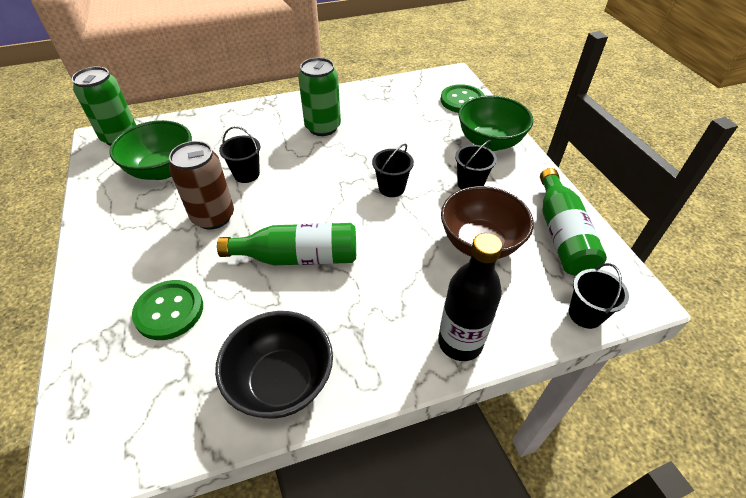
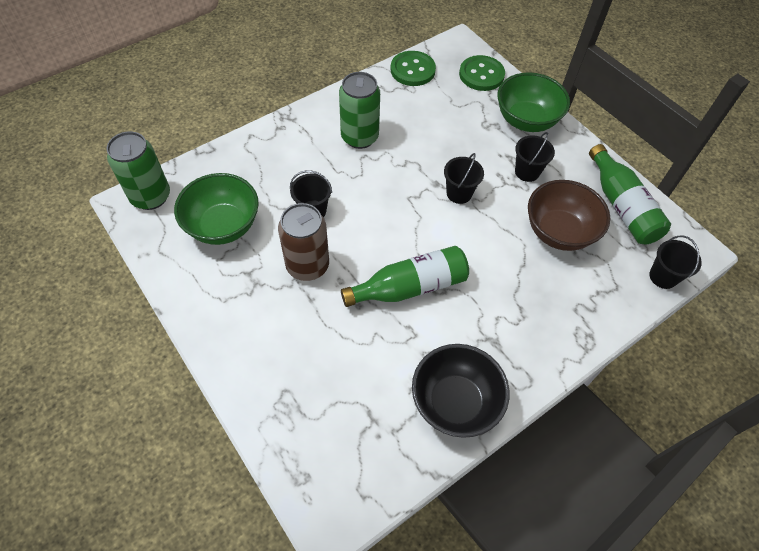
camera: 20 degrees left, 10 degrees up
green button [132,280,203,340] -> green button moved to [390,51,436,86]
black bottle [438,233,502,361] -> none

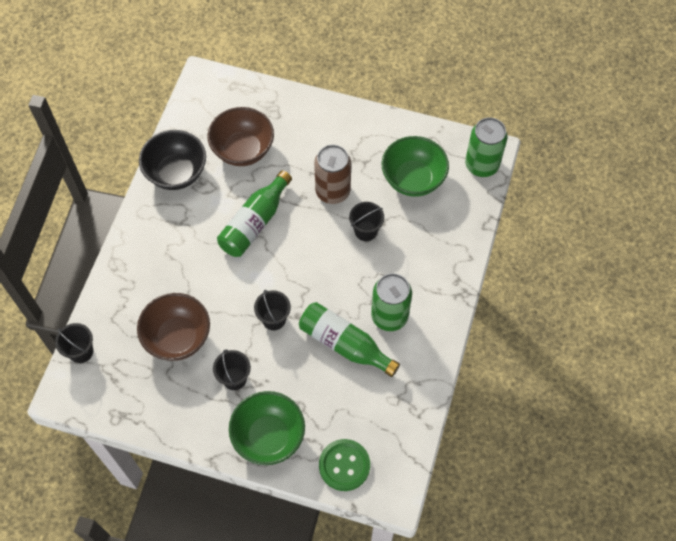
camera: 145 degrees right, 5 degrees up
green button [390,51,436,86] -> none
green bottle [589,144,671,244] -> green bottle moved to [299,302,400,377]
none -> brown bowl [207,107,274,166]

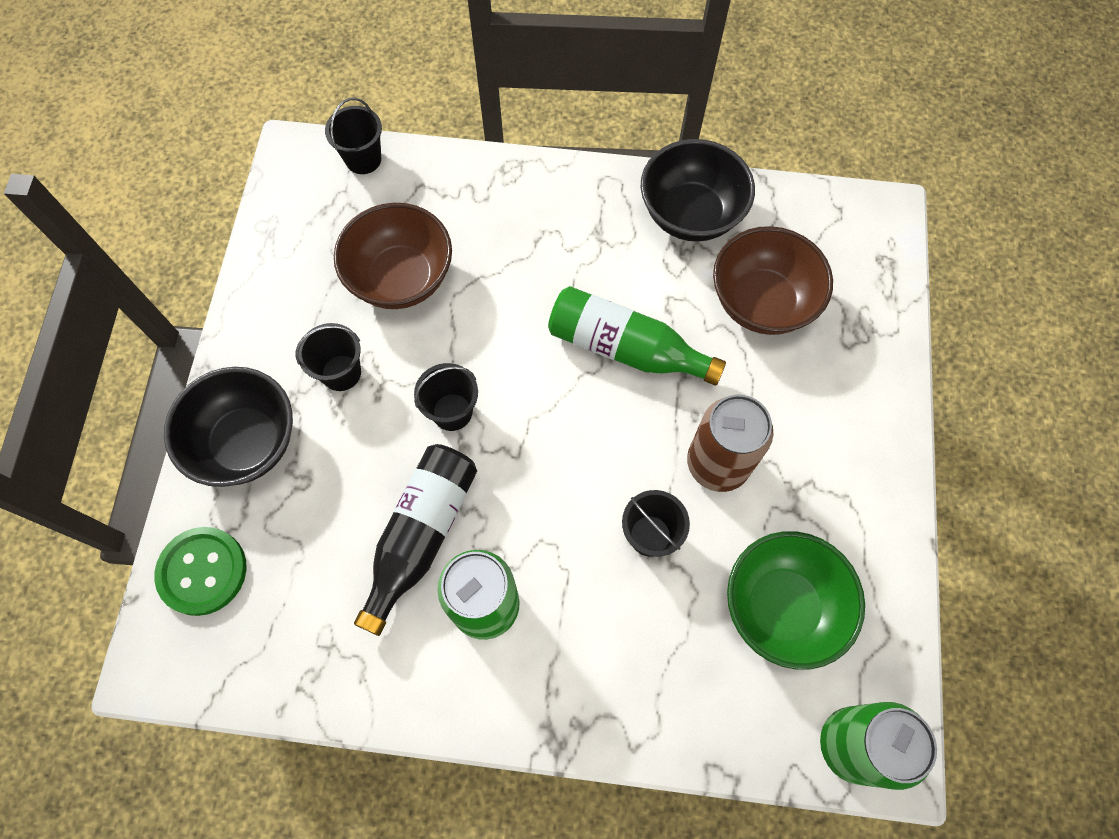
camera: 80 degrees right, 5 degrees up
green bowl [229,391,305,465] -> black bowl [164,367,293,487]
green bottle [299,302,400,377] -> black bottle [354,444,477,636]

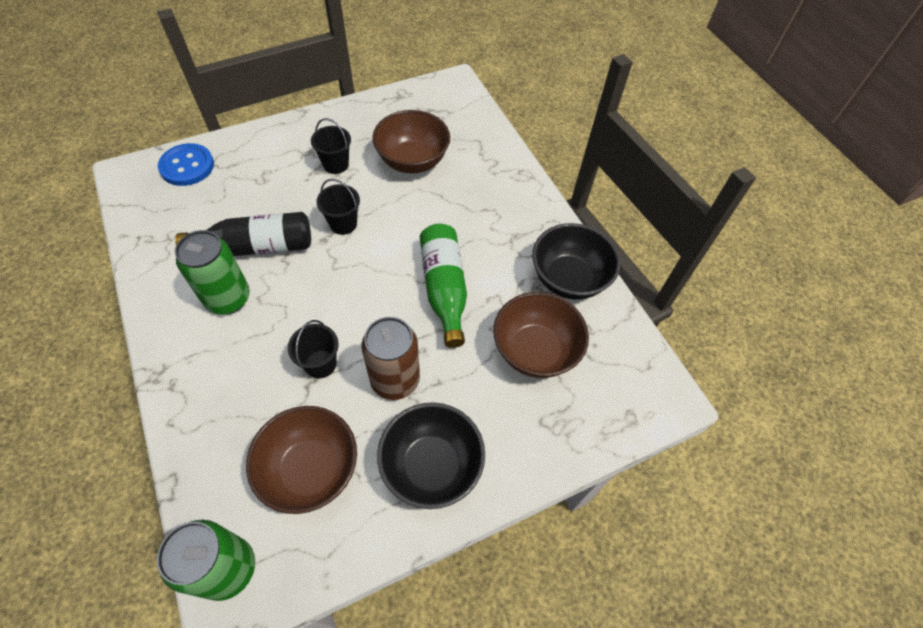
camera: 55 degrees right, 10 degrees down
green button [154,527,247,616] -> blue button [158,143,214,186]
black bowl [164,367,293,487] -> black bowl moved to [377,402,485,509]
black bucket [325,98,382,174] -> none
green bowl [727,531,865,670] -> brown bowl [246,406,357,514]

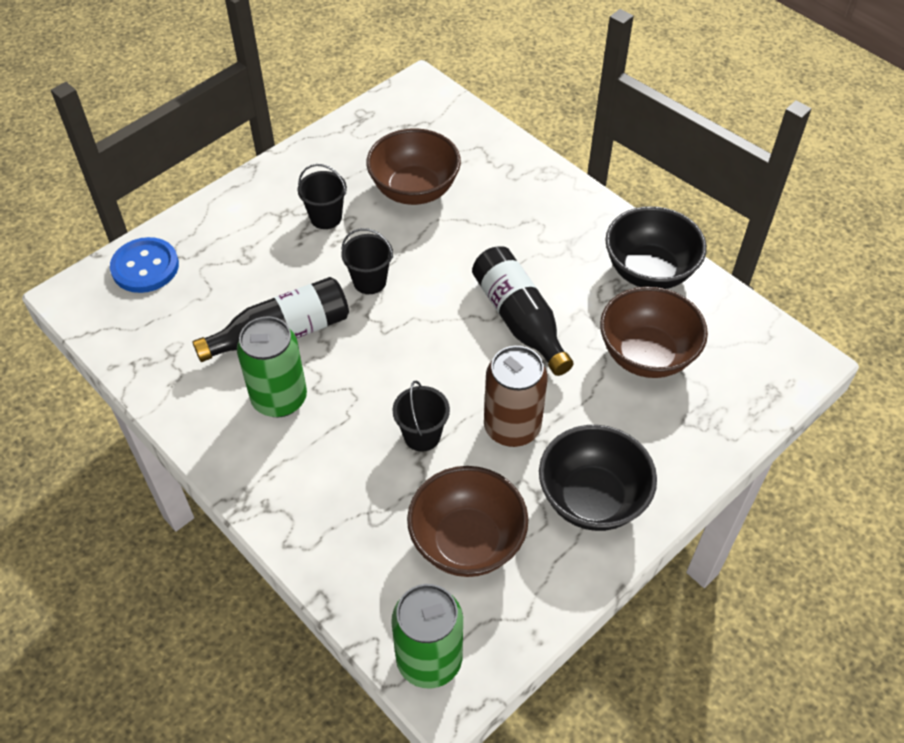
camera: 15 degrees left, 5 degrees down
green bottle [420,224,467,348] -> black bottle [472,246,574,376]

